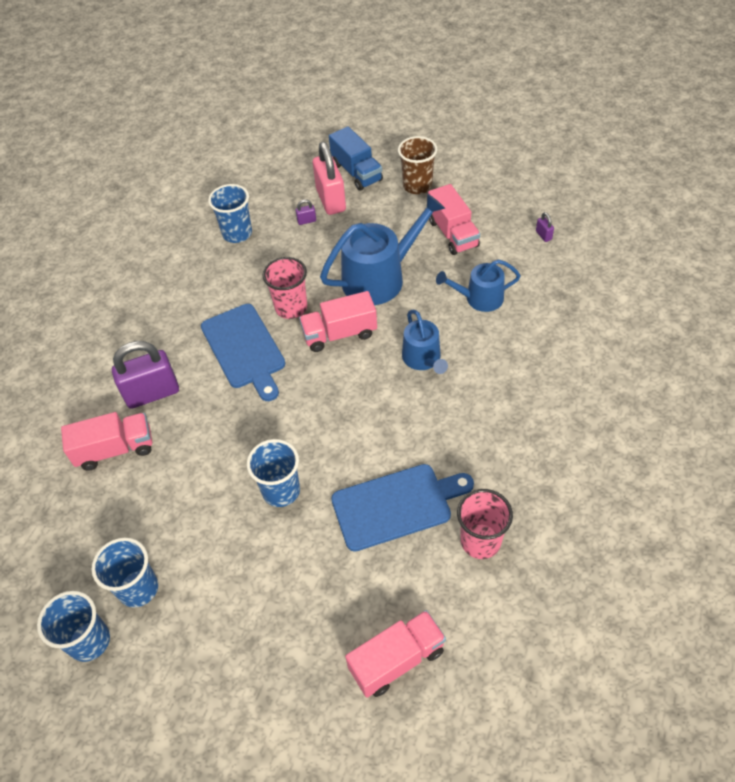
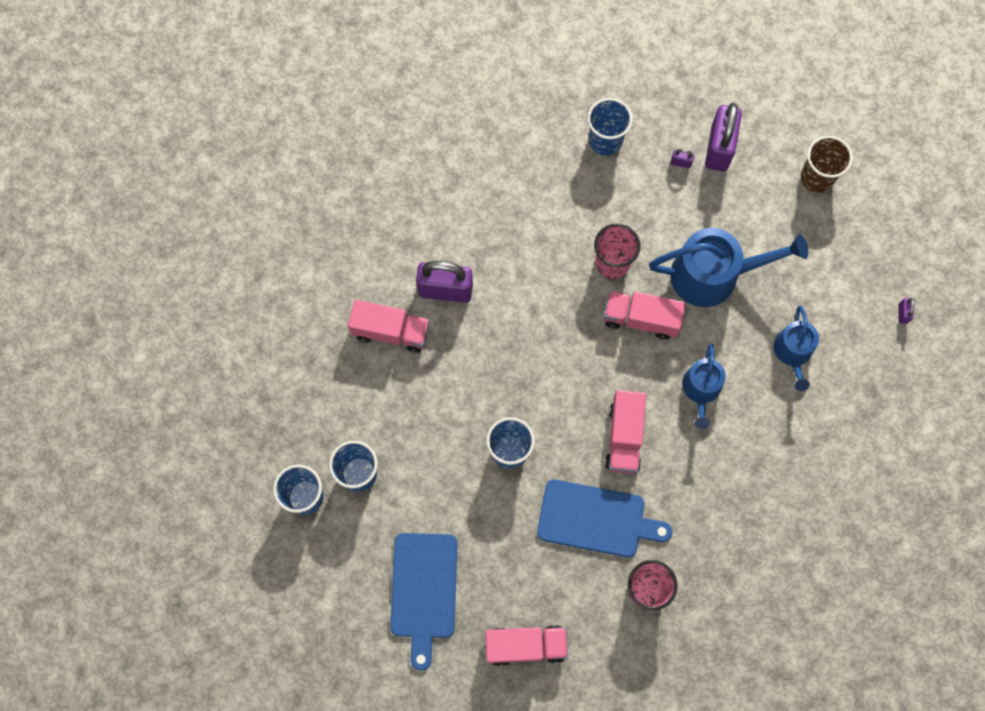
camera: 25 degrees right, 20 degrees up
blue cutting board [201,304,285,401] -> blue cutting board moved to [390,533,458,671]
pink padlock [313,142,346,215] -> purple padlock [705,103,742,172]
blue truck [329,126,383,191] -> none
pink truck [428,184,480,255] -> pink truck moved to [605,390,646,474]
blue watering can [436,259,521,312] -> blue watering can turned 105 degrees counterclockwise [773,305,819,391]

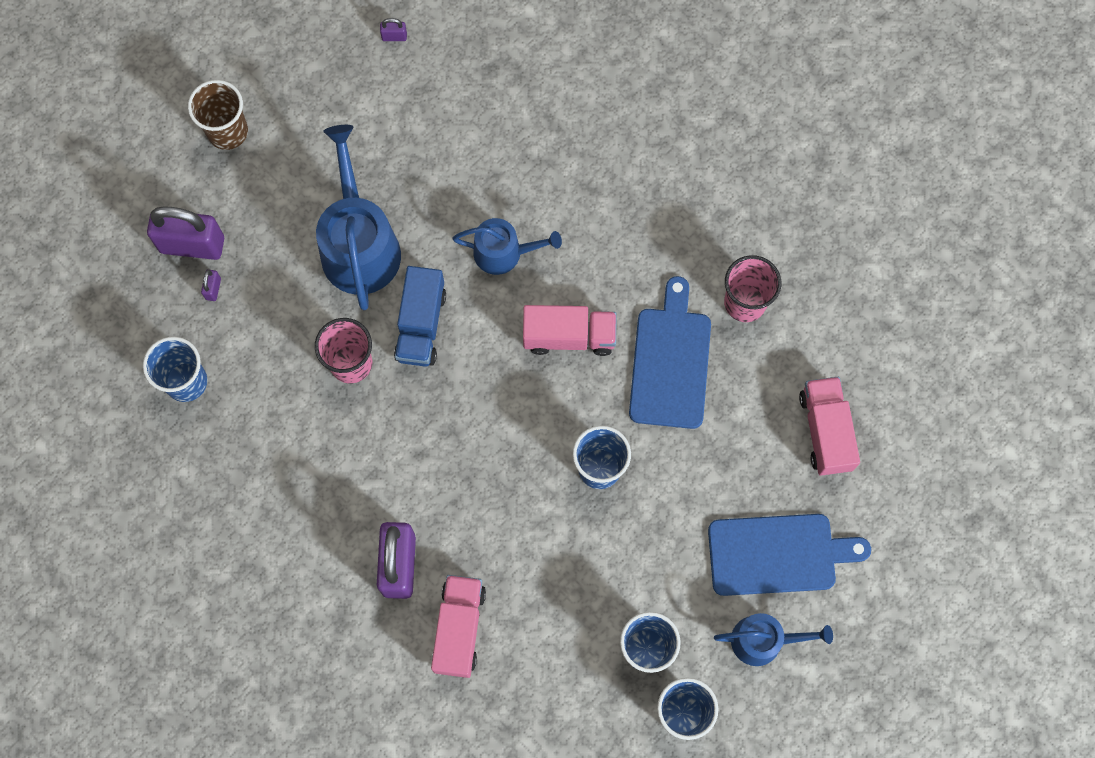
camera: 95 degrees left, 0 degrees up
pink truck [604,291,686,340] -> blue truck [394,266,446,367]
blue watering can [773,305,819,391] -> blue watering can moved to [714,613,833,666]

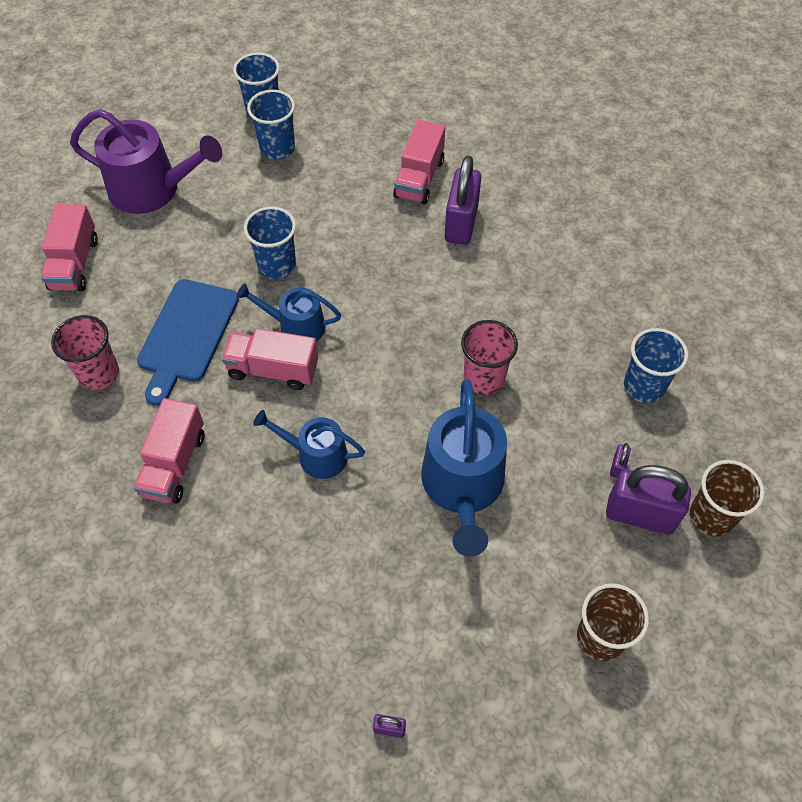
camera: 170 degrees left, 15 degrees down
blue truck [394,266,446,367] -> none
blue cutting board [708,514,871,596] -> purple watering can [70,109,222,214]
blue watering can [714,613,833,666] -> blue watering can moved to [236,283,341,342]
none -> pink truck [133,398,204,504]
none -> brown cup [690,460,765,537]

